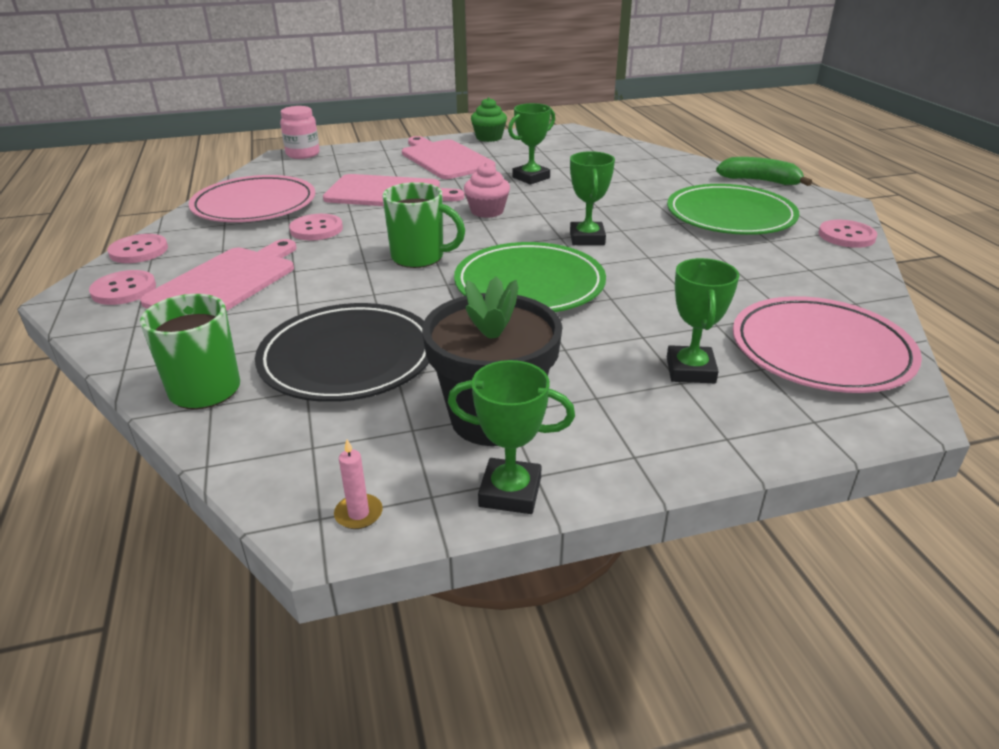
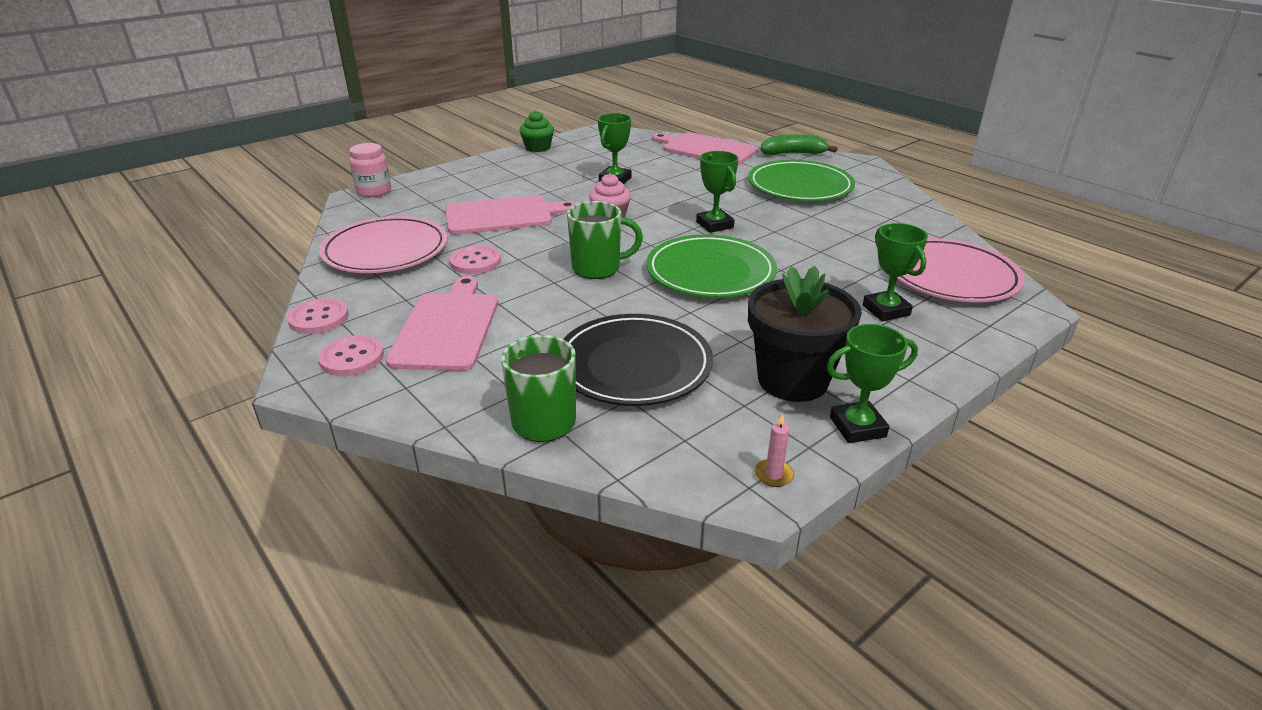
camera: 25 degrees left, 0 degrees up
pink cutting board [402,136,496,179] -> pink cutting board moved to [652,132,758,165]
pink button [819,220,877,248] -> none

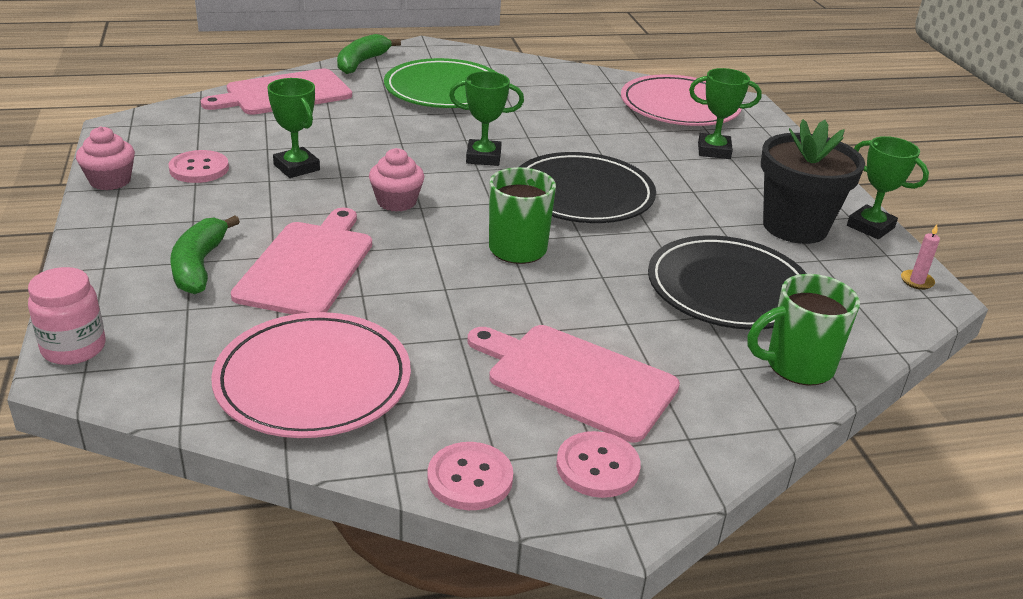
camera: 65 degrees left, 0 degrees up
pink button [449,245,501,274] -> pink button moved to [168,150,229,183]
green cupcake [519,111,554,152] -> pink cupcake [76,126,135,190]
green plate [646,234,777,298] -> black plate [519,152,656,223]
green trophy [827,324,918,443] -> green trophy turned 60 degrees counterclockwise [847,136,929,239]
none -> green banana [170,216,240,294]

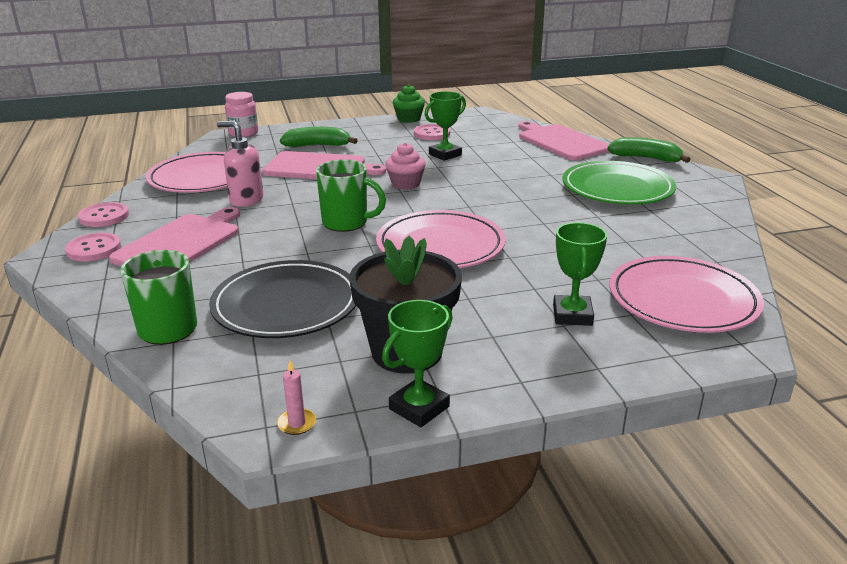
camera: 90 degrees right, 5 degrees down
pink cupcake [76,126,135,190] -> green cupcake [393,84,425,123]
green trophy [449,71,524,166] -> none
black plate [519,152,656,223] -> pink plate [376,210,506,268]
none -> pink soap dispenser [217,121,263,207]

